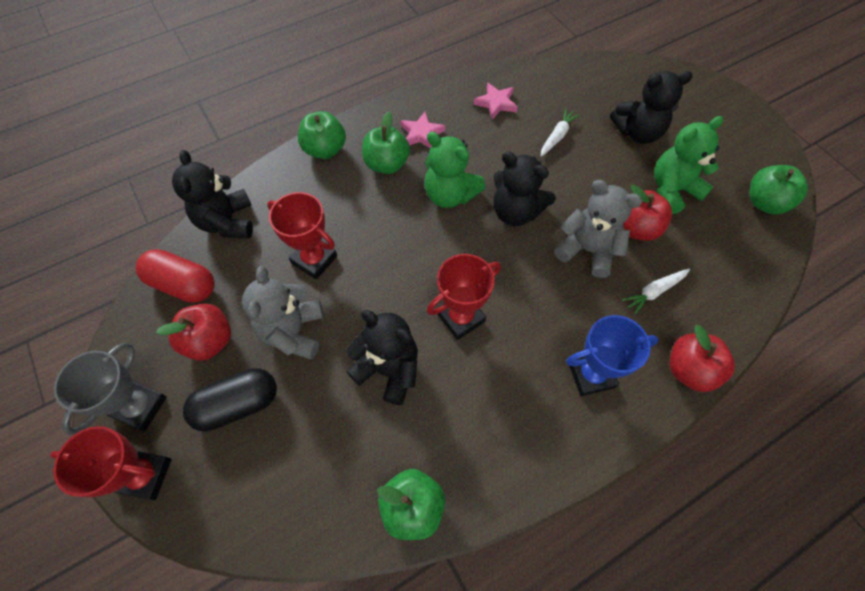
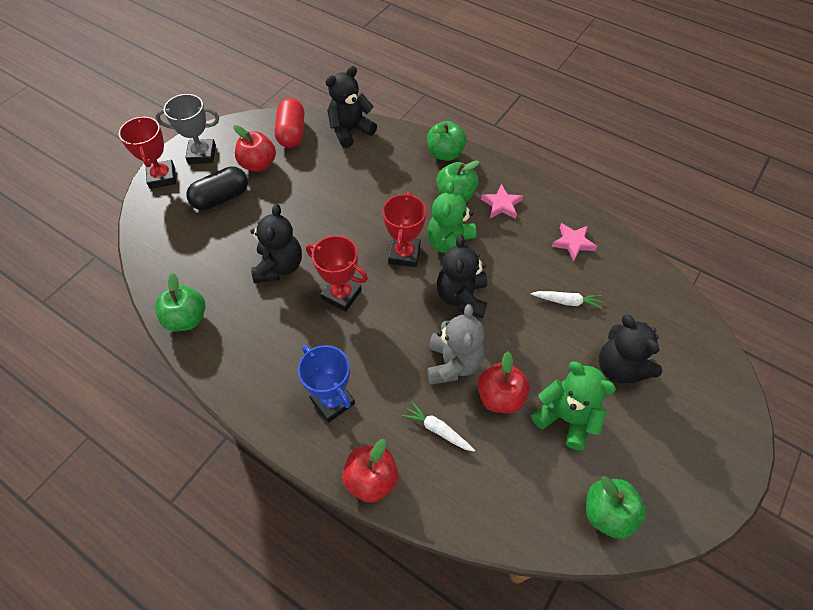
camera: 65 degrees right, 5 degrees down
black capsule [183,368,277,432] -> black capsule turned 75 degrees counterclockwise [187,166,248,210]
grey teddy bear [242,266,323,360] -> none
red trophy [267,192,337,280] -> red trophy moved to [382,192,426,267]

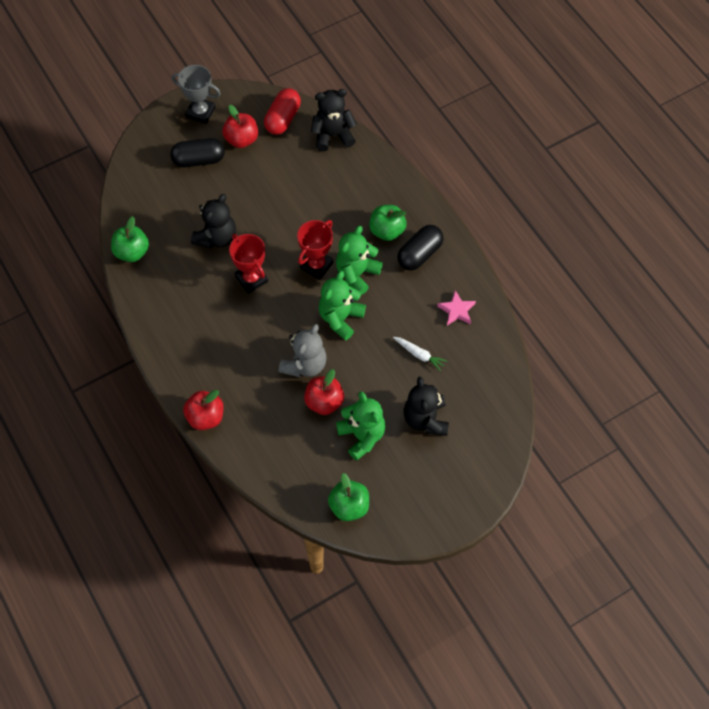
camera: 25 degrees right, 5 degrees up
red trophy [119,116,176,189] -> none
blue trophy [298,345,355,423] -> none
white carrot [402,402,475,452] -> none
green apple [427,121,467,161] -> none
black teddy bear [437,235,487,318] -> green teddy bear [318,271,366,341]
pink star [481,184,523,219] -> black capsule [397,225,444,271]

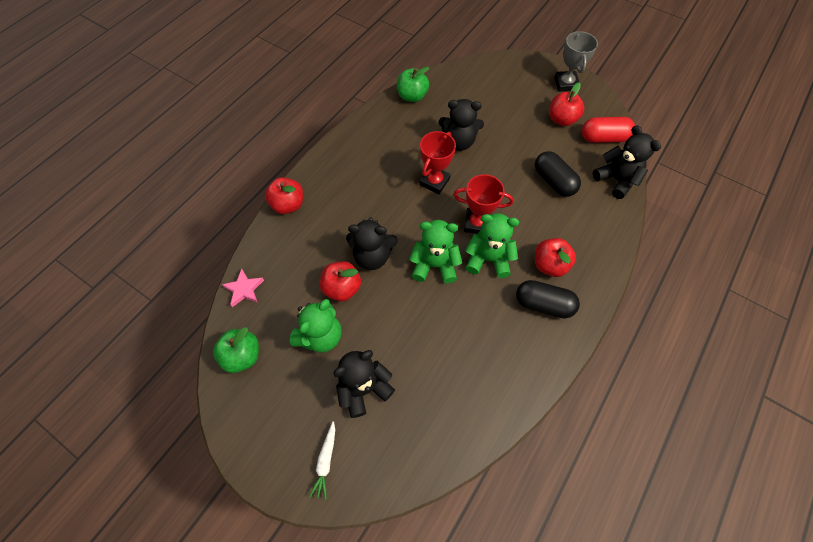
camera: 65 degrees right, 0 degrees up
black capsule [170,138,225,167] -> black capsule moved to [534,151,581,197]
grey teddy bear [279,324,327,377] -> black teddy bear [346,217,398,270]
green apple [369,205,407,241] -> red apple [535,238,576,277]
white carrot [393,337,447,371] -> white carrot moved to [309,421,335,499]
pink star [437,290,476,325] -> pink star moved to [222,268,264,307]

